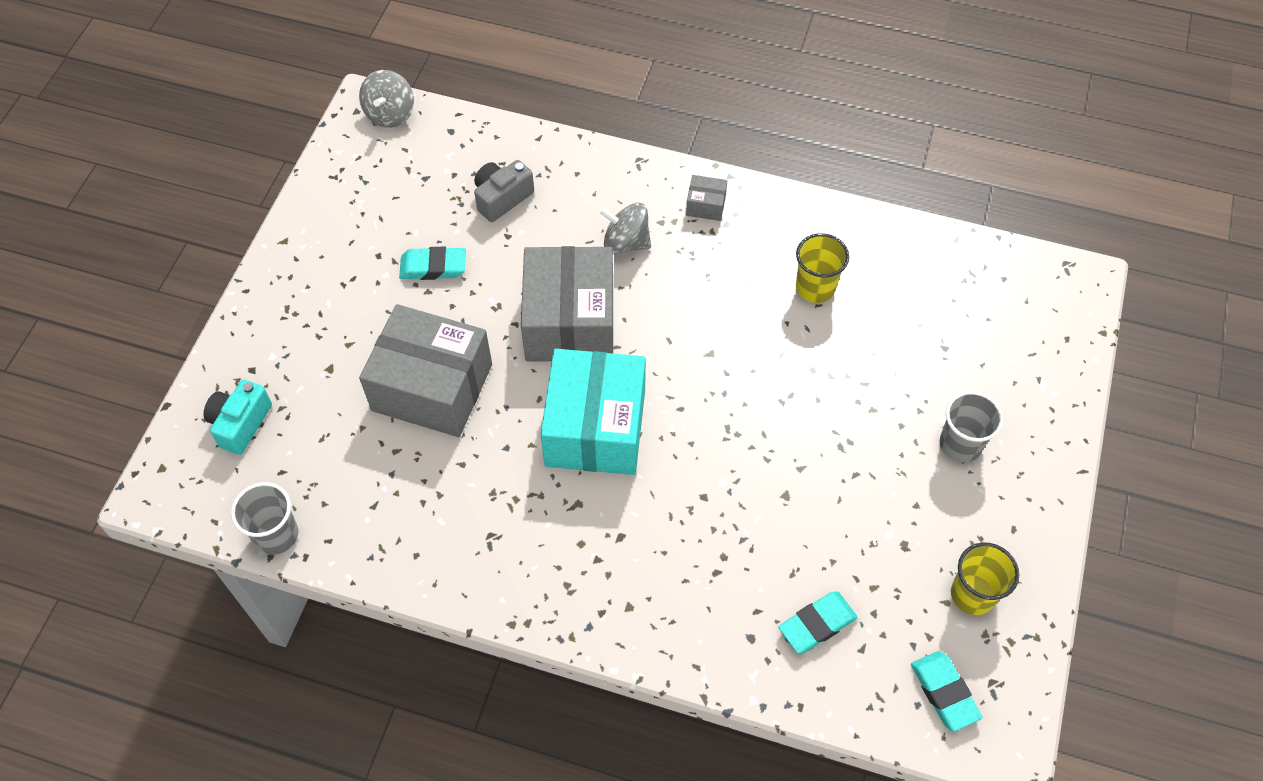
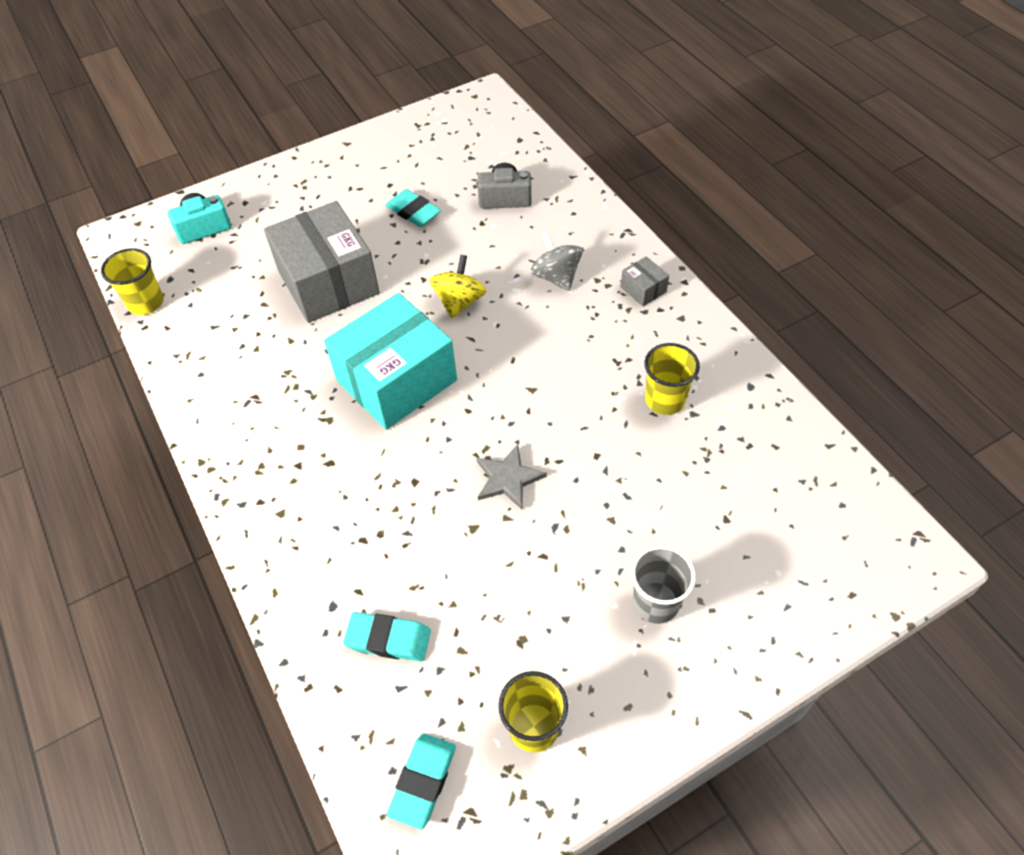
camera: 45 degrees right, 5 degrees down
grey cup [231,482,298,554] -> yellow cup [101,248,164,315]
grey spinning top [359,70,414,128] -> none
grey box [521,246,613,361] -> yellow spinning top [430,255,486,319]
none -> grey star [476,444,547,509]

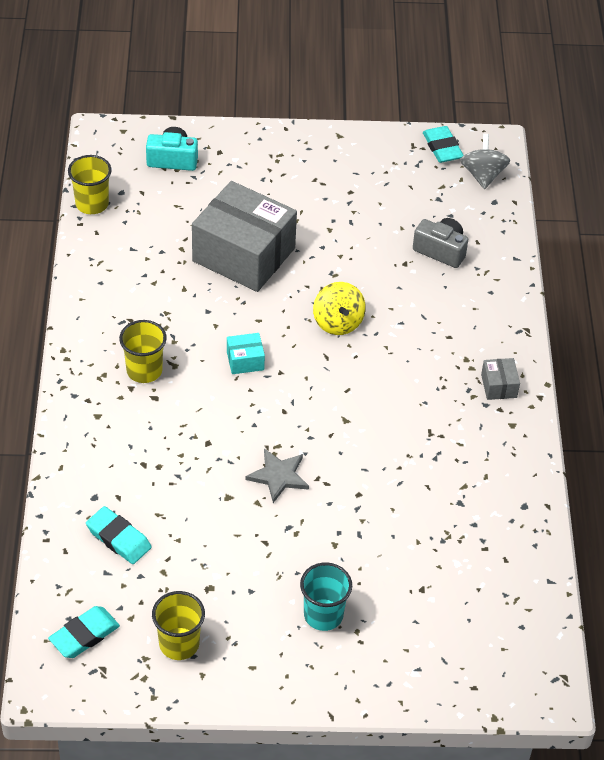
camera: 25 degrees right, 5 degrees down
grey box [264,201,380,323] -> grey box turned 60 degrees counterclockwise [192,181,297,292]
turquoise box [324,293,457,430] -> turquoise box [227,333,265,374], size x0.40
turquoise eraser [386,189,441,227] -> turquoise eraser moved to [423,126,464,163]
yellow spinning top [430,255,486,319] -> yellow spinning top turned 120 degrees clockwise [313,282,366,335]
grey spinning top [530,231,583,291] -> grey spinning top moved to [460,134,510,189]
grey cup [631,545,696,624] -> turquoise cup [300,562,352,631]
yellow cup [644,343,700,415] -> yellow cup moved to [119,320,167,383]

